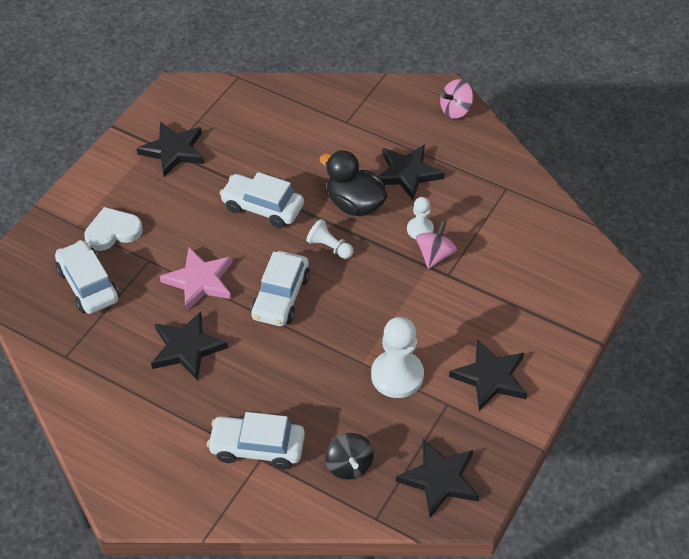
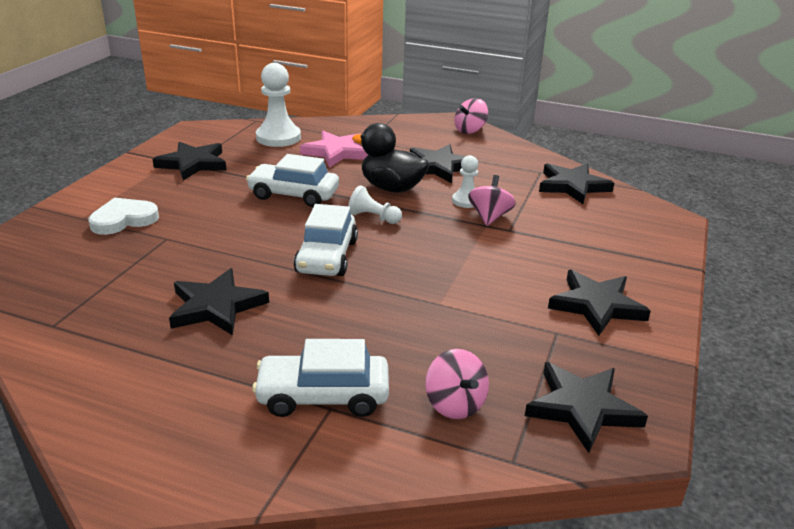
camera: 10 degrees left, 20 degrees down
white car [55,240,119,314] -> none
pink star [160,247,232,311] -> pink star moved to [300,131,368,168]
black spinning top [325,433,374,480] -> pink spinning top [425,349,489,419]
white pawn [371,317,424,398] -> white pawn moved to [256,63,301,147]
none -> black star [539,163,614,204]

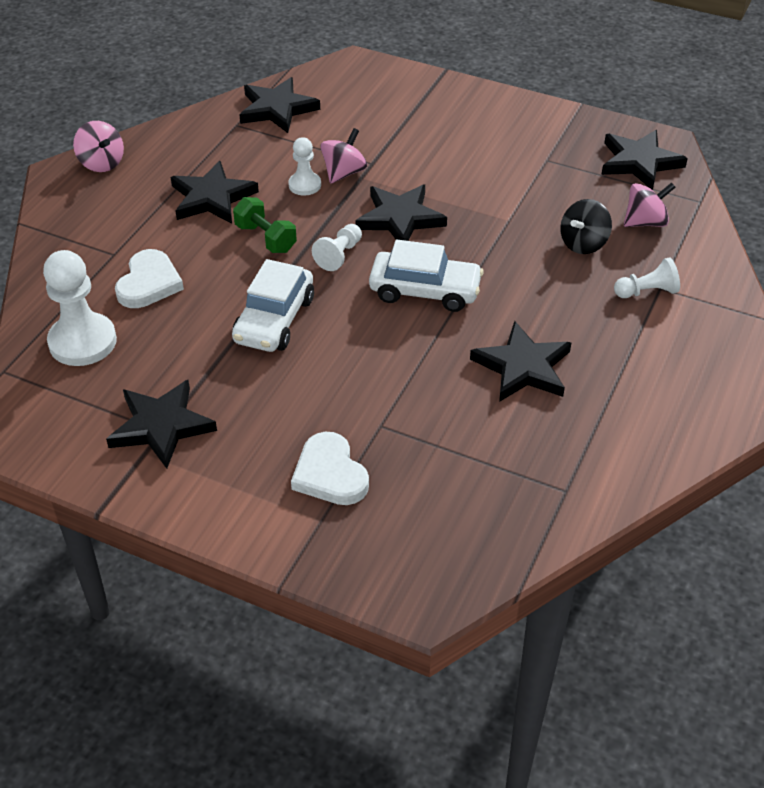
camera: 85 degrees left, 15 degrees up
white car [252,339,389,417] -> white pawn [614,257,680,298]
pink star [300,131,368,168] -> white heart [115,249,184,308]
black duck [352,123,430,193] -> green dumbbell [233,197,297,253]
pink spinning top [468,175,516,226] -> pink spinning top turned 105 degrees clockwise [320,128,367,184]
black star [548,270,651,336] -> black star moved to [355,185,447,241]
none -> black spinning top [560,199,612,254]

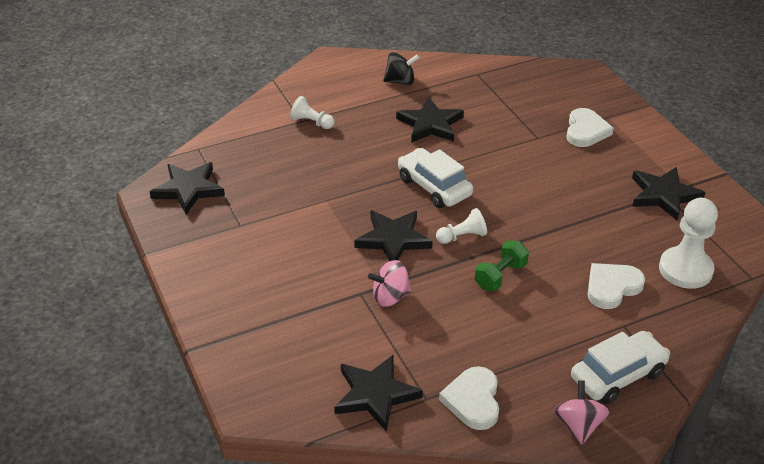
camera: 140 degrees left, 5 degrees down
black star [171,161,259,224] -> none
white car [232,259,314,352] -> white car moved to [571,331,670,404]
green dumbbell [233,197,297,253] -> green dumbbell turned 45 degrees clockwise [475,241,529,291]
white pawn [288,137,321,196] -> none
black spinning top [560,199,612,254] -> black spinning top moved to [383,52,420,85]
pink spinning top [624,182,676,227] -> none
none -> white heart [439,366,499,430]

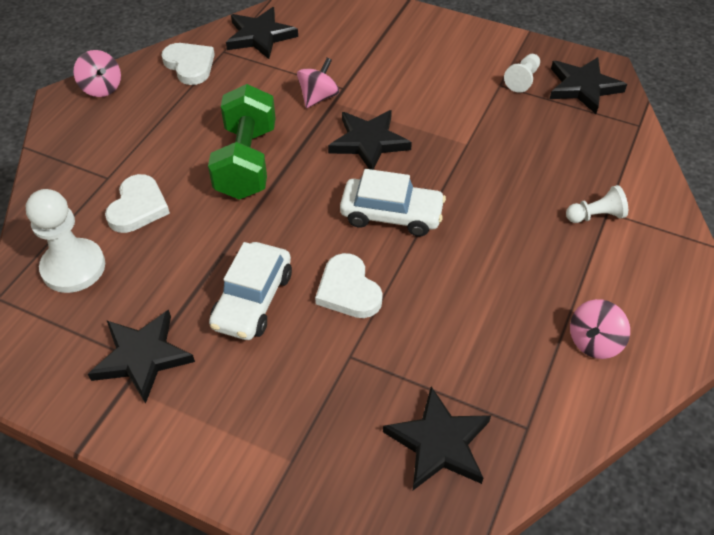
camera: 140 degrees right, 10 degrees up
black spinning top [383,52,420,85] -> pink spinning top [570,299,630,359]
black star [396,97,464,143] -> black star moved to [383,386,491,490]
white pawn [436,208,487,244] -> white pawn moved to [504,54,540,93]
green dumbbell [475,241,529,291] -> green dumbbell [208,84,276,200], size x1.82
white heart [566,108,614,147] -> white heart moved to [315,253,383,318]
white car [571,331,670,404] -> white car moved to [209,242,292,340]

